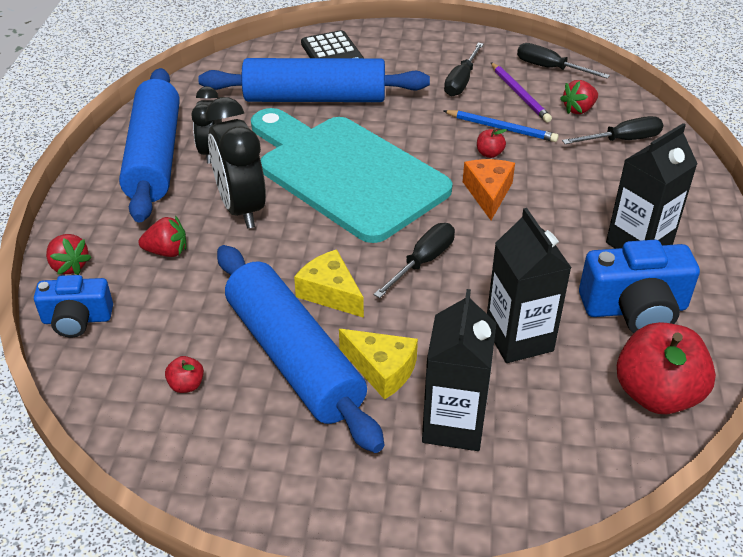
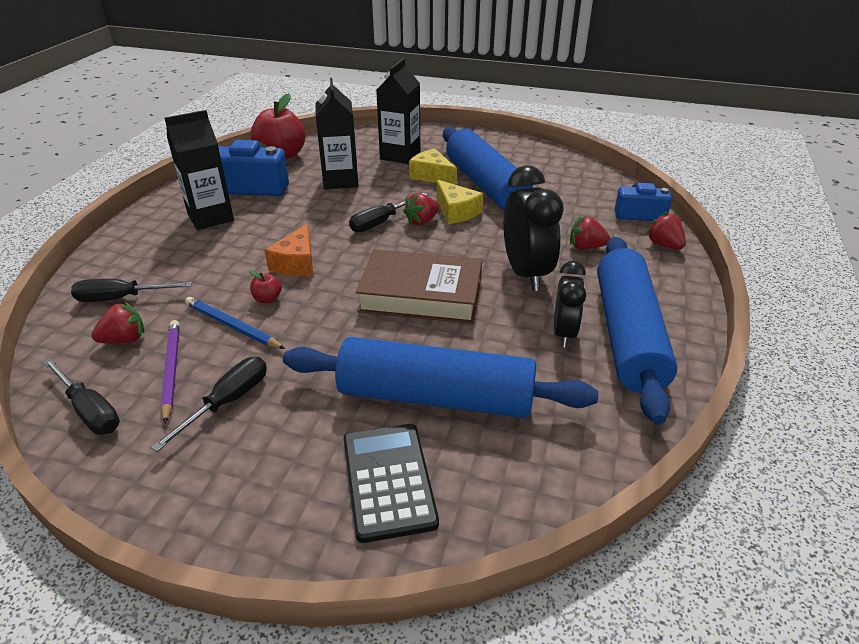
camera: 170 degrees left, 5 degrees down
red apple [165,356,204,393] -> none
turquoise cutting board [251,108,453,243] -> brown book [356,249,482,324]
none -> red strawberry [403,193,439,226]

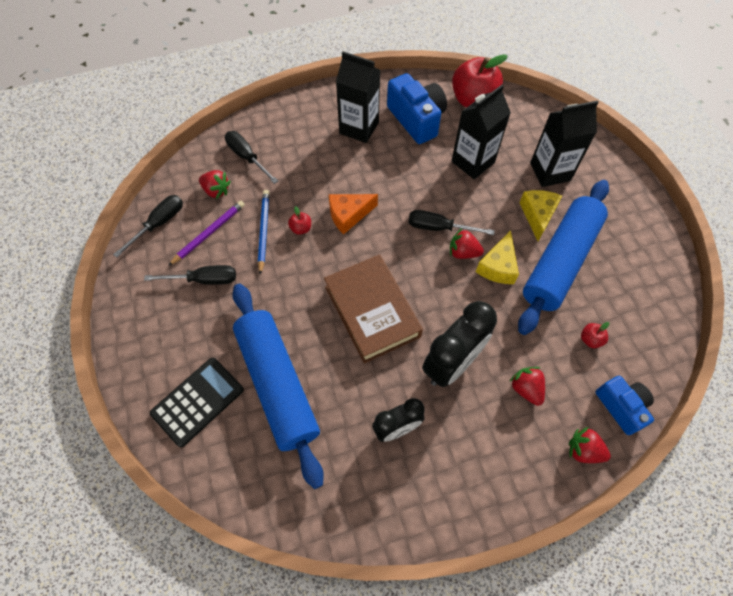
camera: 55 degrees right, 25 degrees up
black screwdriver [43,358,120,435] -> black screwdriver turned 150 degrees counterclockwise [113,195,183,258]
blue rolling pin [597,237,678,424] -> none
red strawberry [646,212,686,249] -> red strawberry turned 90 degrees counterclockwise [569,427,611,463]
none -> red apple [581,322,609,348]

